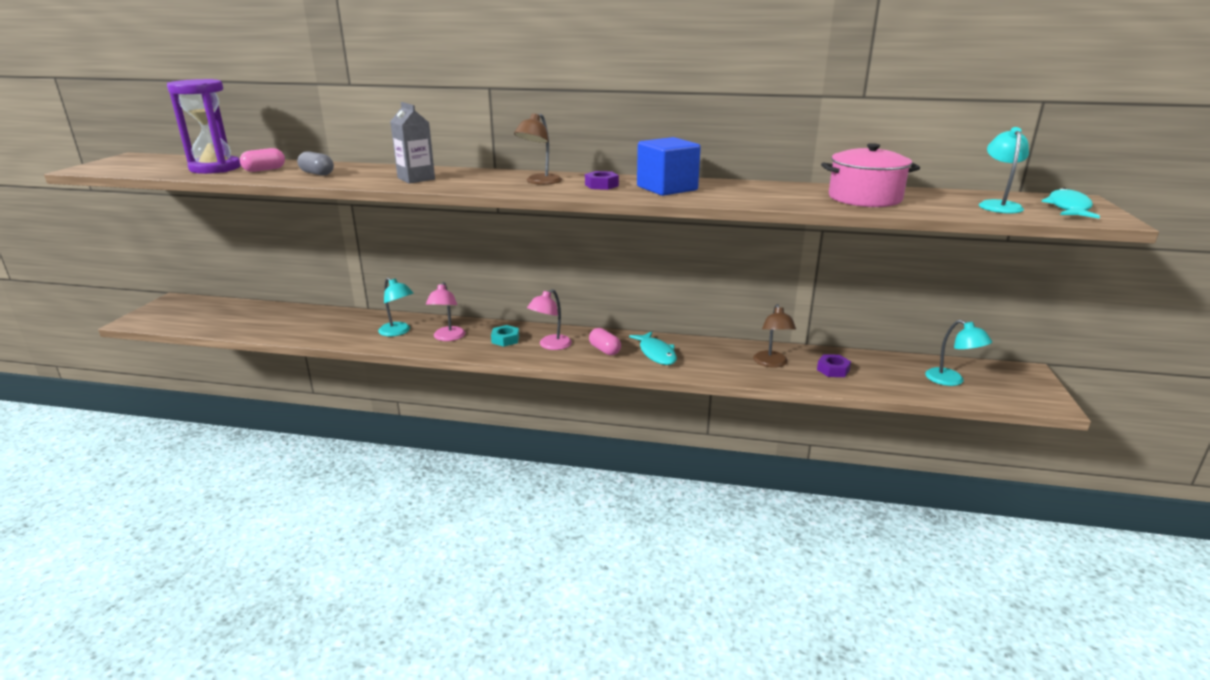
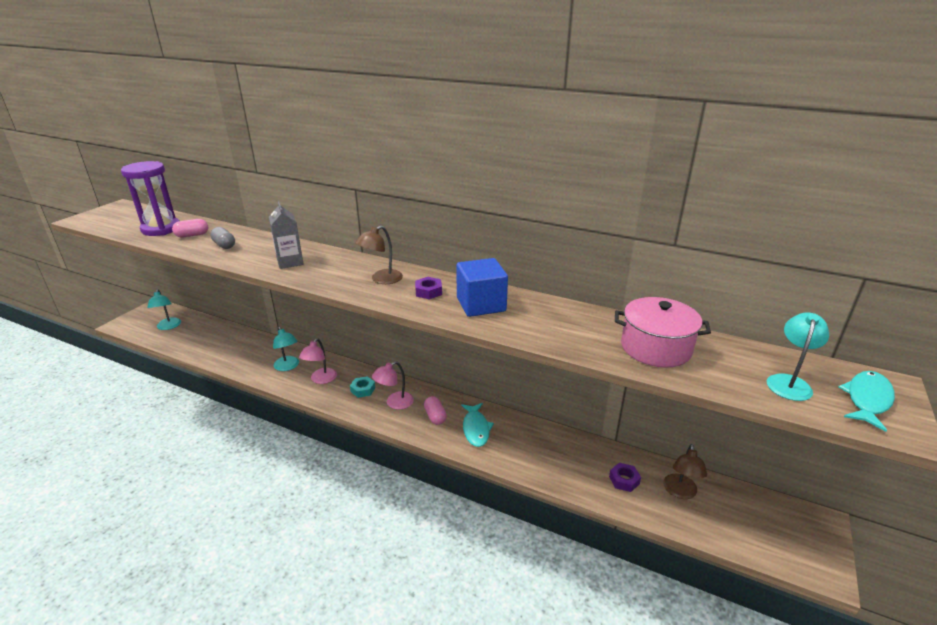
camera: 15 degrees right, 5 degrees up
brown lamp [753,304,796,368] -> brown lamp moved to [663,444,707,499]
turquoise lamp [925,320,992,386] -> turquoise lamp moved to [147,289,181,330]

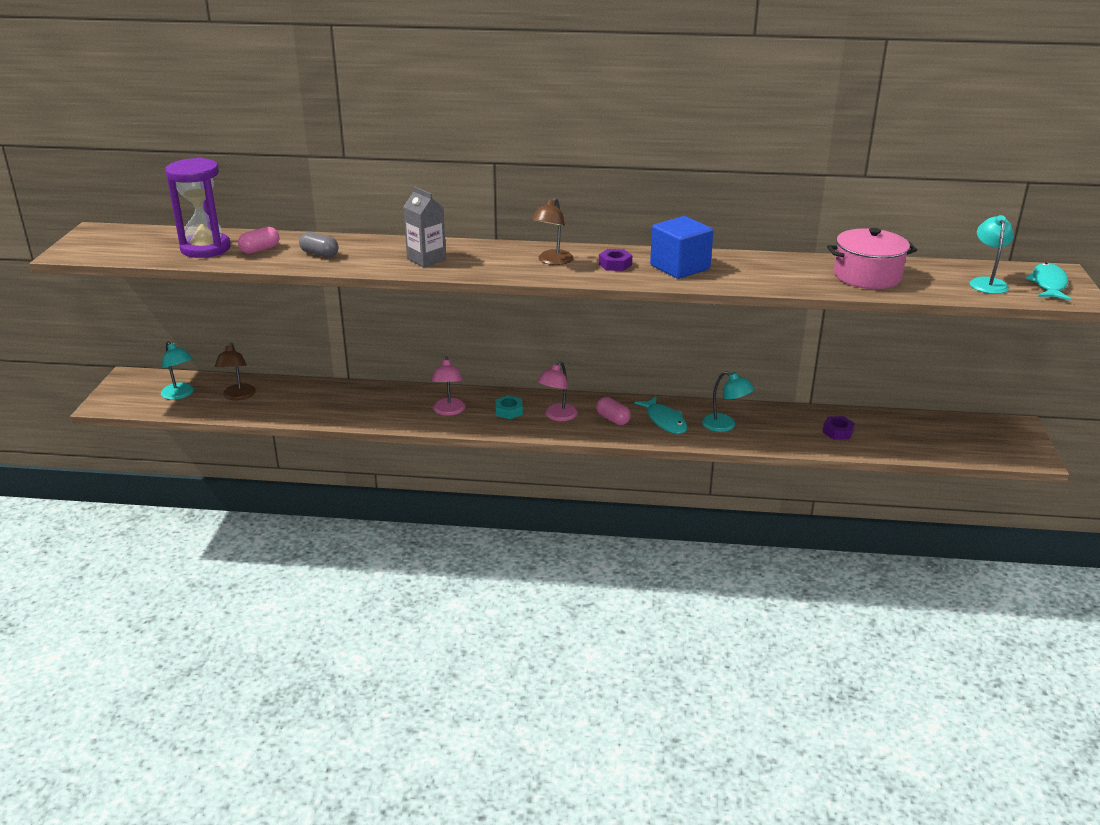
camera: 20 degrees left, 0 degrees up
turquoise lamp [273,327,299,371] -> turquoise lamp moved to [702,371,754,432]
brown lamp [663,444,707,499] -> brown lamp moved to [215,342,256,401]

